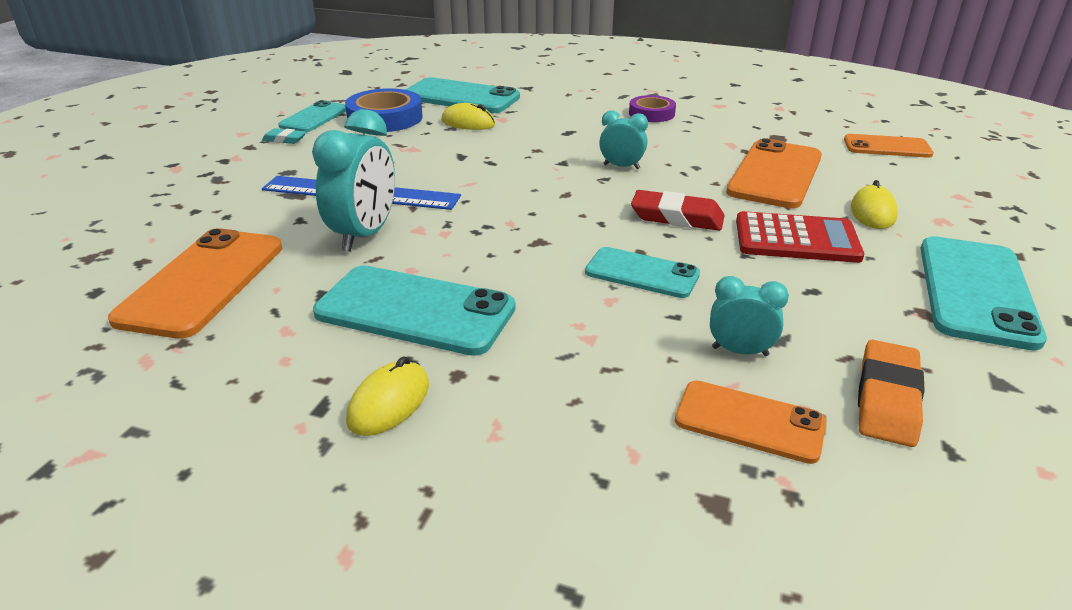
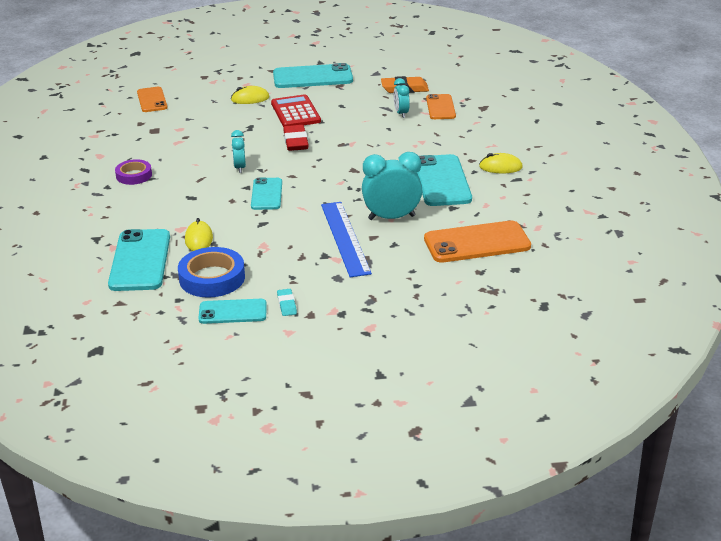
camera: 115 degrees left, 0 degrees up
turquoise phone [585,247,700,298] -> turquoise phone moved to [251,178,282,210]
orange phone [726,138,822,208] -> none

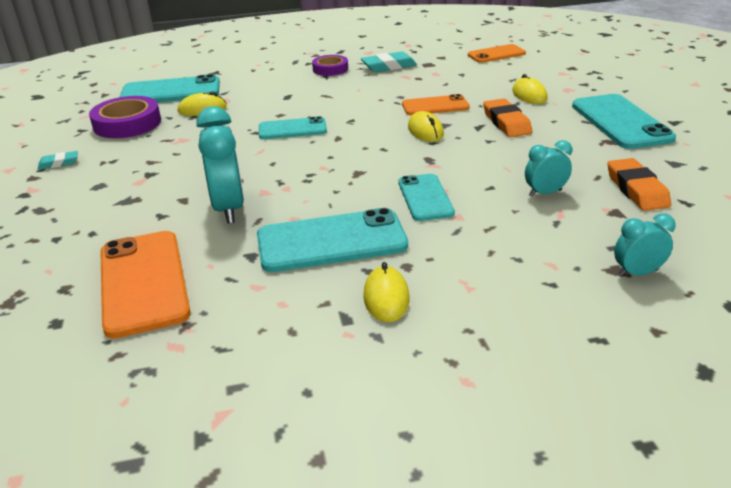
camera: 85 degrees right, 0 degrees up
blue tape [178,247,245,298] -> purple tape [89,96,161,138]
turquoise phone [198,299,267,324] -> turquoise phone moved to [399,174,455,221]
turquoise clock [231,130,246,173] -> turquoise clock moved to [614,213,676,277]
red calculator [271,94,321,127] -> orange eraser [483,98,532,137]
red eraser [283,125,309,151] -> yellow mouse [408,111,444,142]
blue ruler [321,202,372,277] -> none
orange phone [426,94,456,119] -> orange phone moved to [402,94,470,115]
none -> turquoise eraser [361,51,417,72]

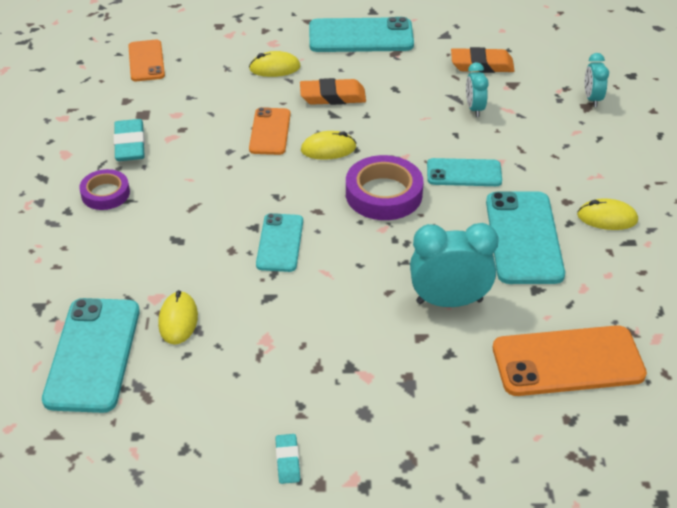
camera: 80 degrees left, 10 degrees up
purple tape [89,96,161,138] -> purple tape moved to [346,155,423,220]

